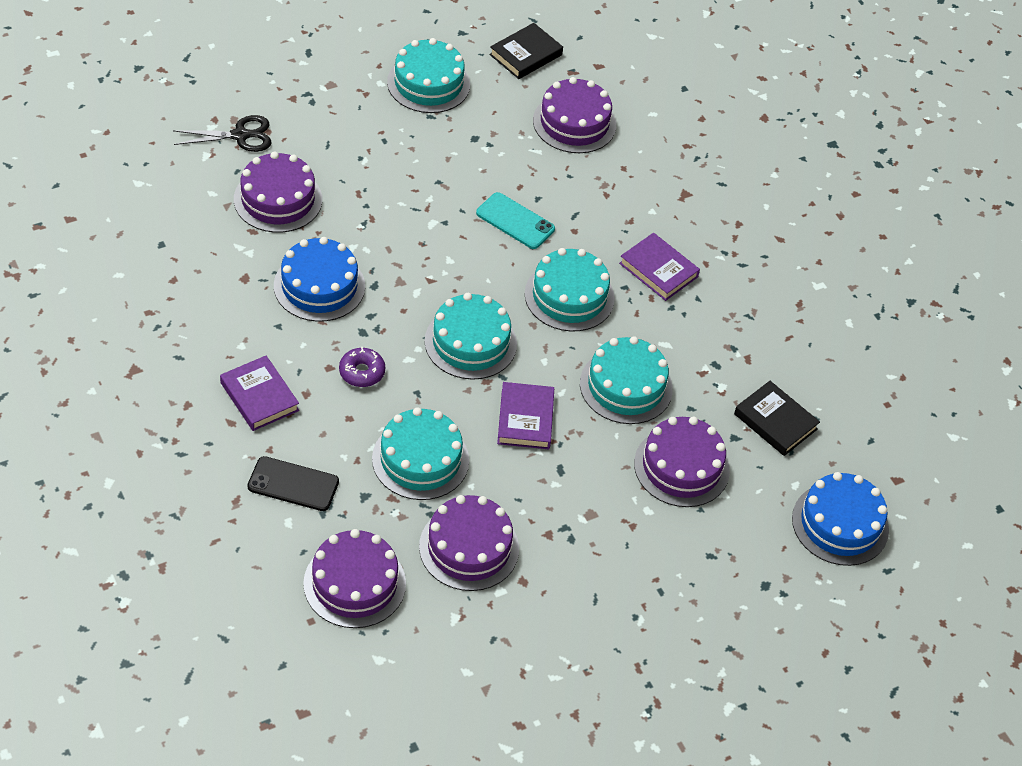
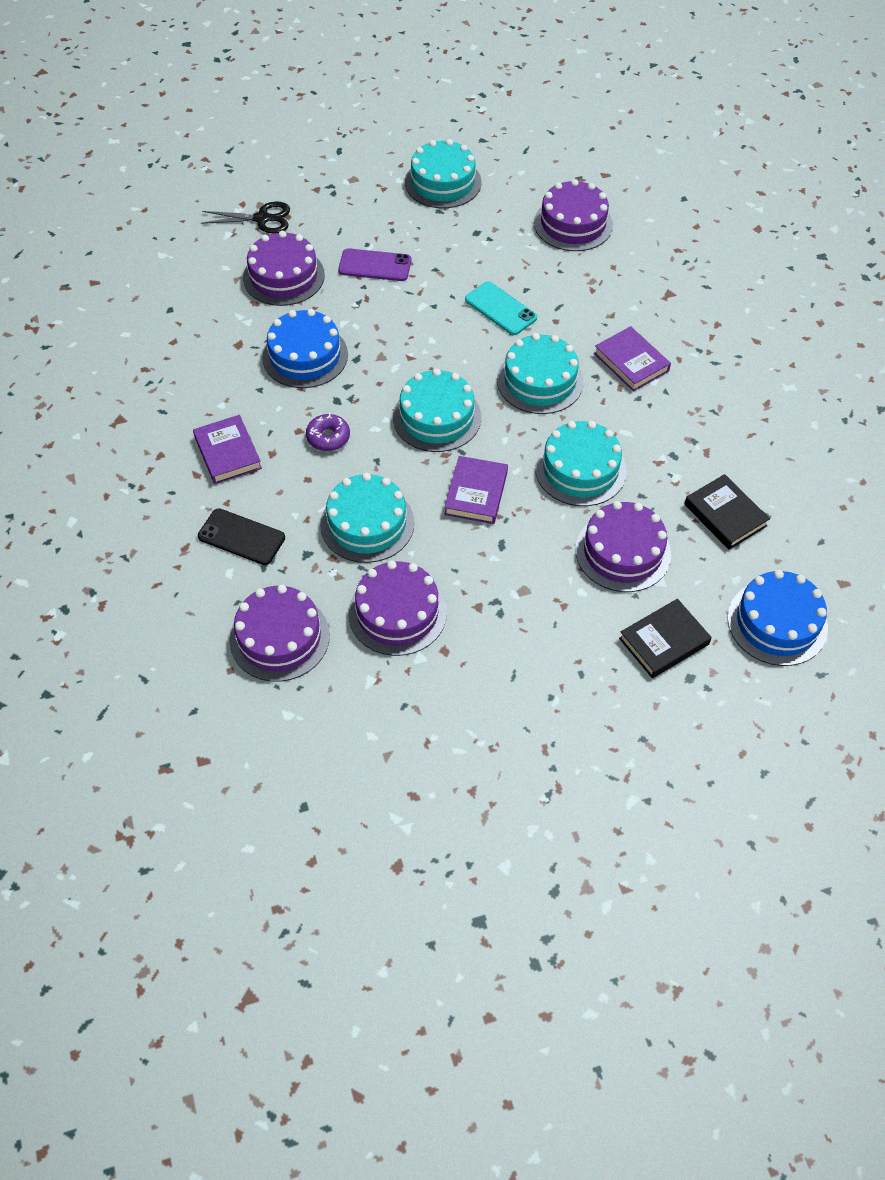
camera: 15 degrees right, 5 degrees up
black book [489,23,563,79] -> black book moved to [619,599,712,678]
none -> purple phone [338,248,411,281]

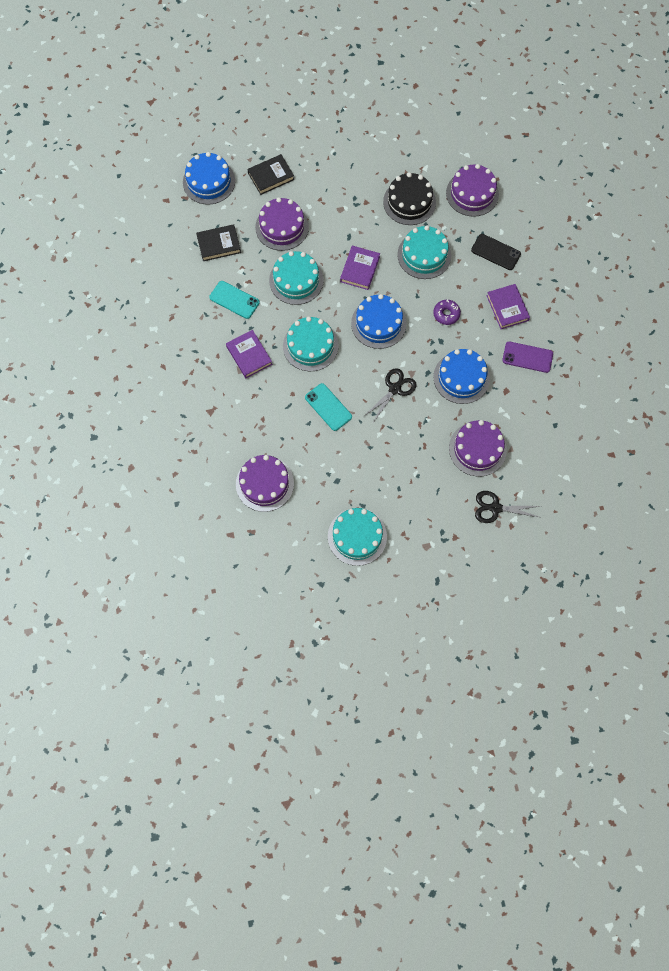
camera: 175 degrees left, 15 degrees up
purple phone [338,248,411,281] -> purple phone moved to [502,342,553,373]
purple cake [348,560,447,656] -> black cake [383,172,436,225]
turquoise cake [393,369,481,452] -> blue cake [351,294,407,349]
black book [684,474,770,550] -> black book turned 75 degrees counterclockwise [196,224,241,261]
none -> turquoise phone [209,281,260,319]
none -> black scissors [364,368,416,424]

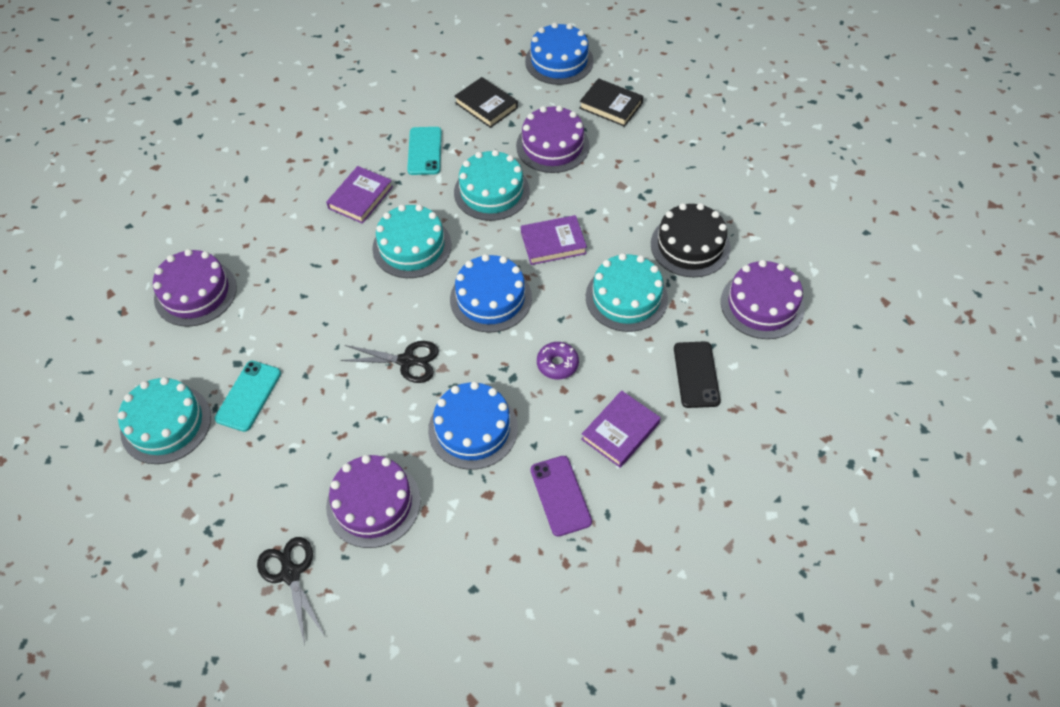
camera: 60 degrees right, 15 degrees down
turquoise phone [305,383,352,431] -> turquoise phone moved to [215,361,281,432]

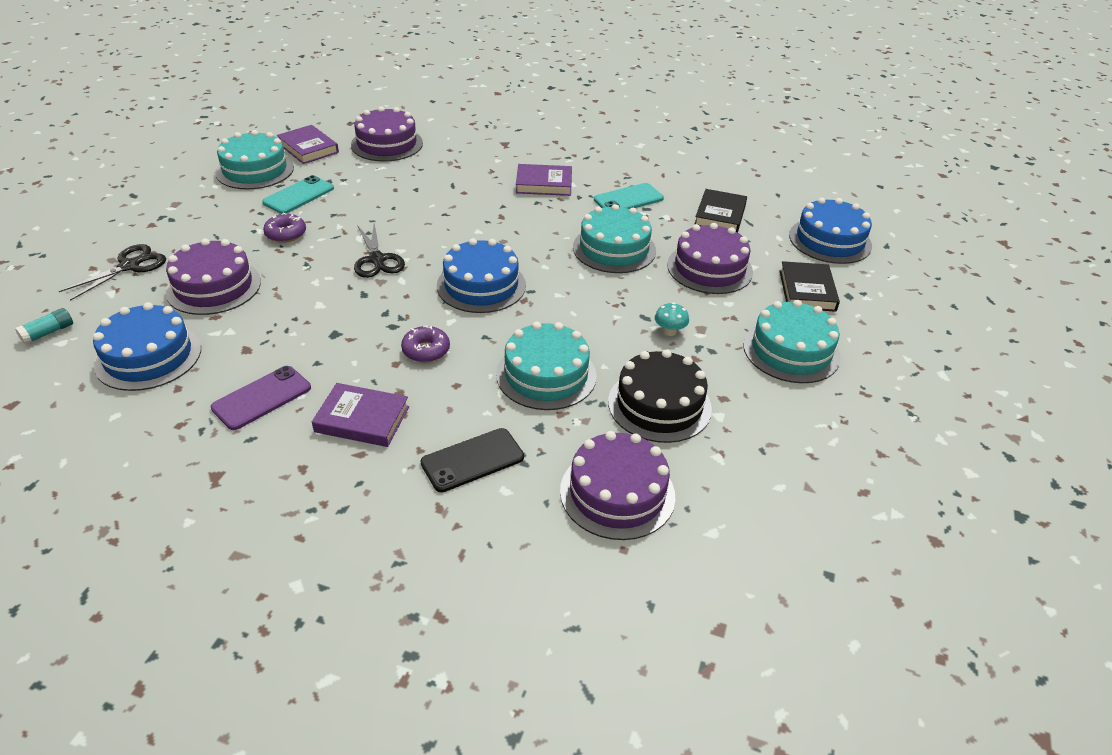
camera: 60 degrees right, 15 degrees down
turquoise phone [215,361,281,432] -> turquoise phone turned 45 degrees counterclockwise [262,175,334,214]
turquoise cake [372,204,452,278] -> turquoise cake moved to [743,300,841,383]
blue cake [428,382,518,470] -> blue cake moved to [93,302,201,391]
purple book [521,215,587,265] -> purple book moved to [277,125,339,164]
none -> turquoise glue stick [15,308,73,345]
none -> purple donut [263,213,306,243]
none -> turquoise mushroom [655,302,689,336]

